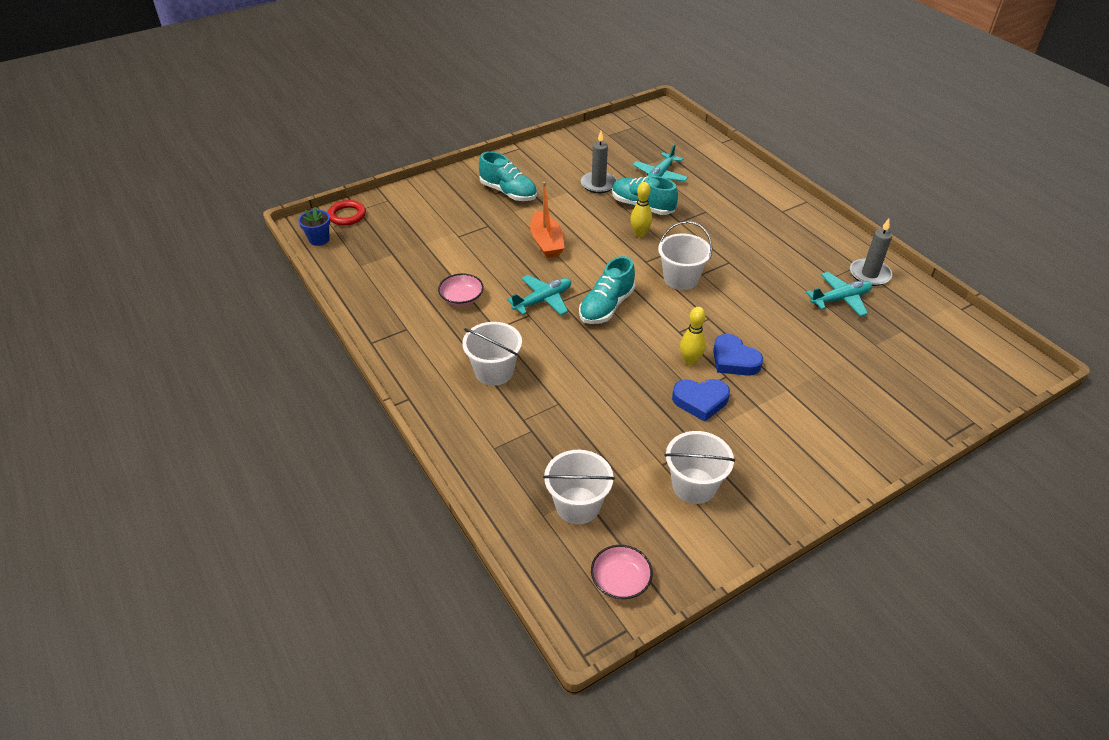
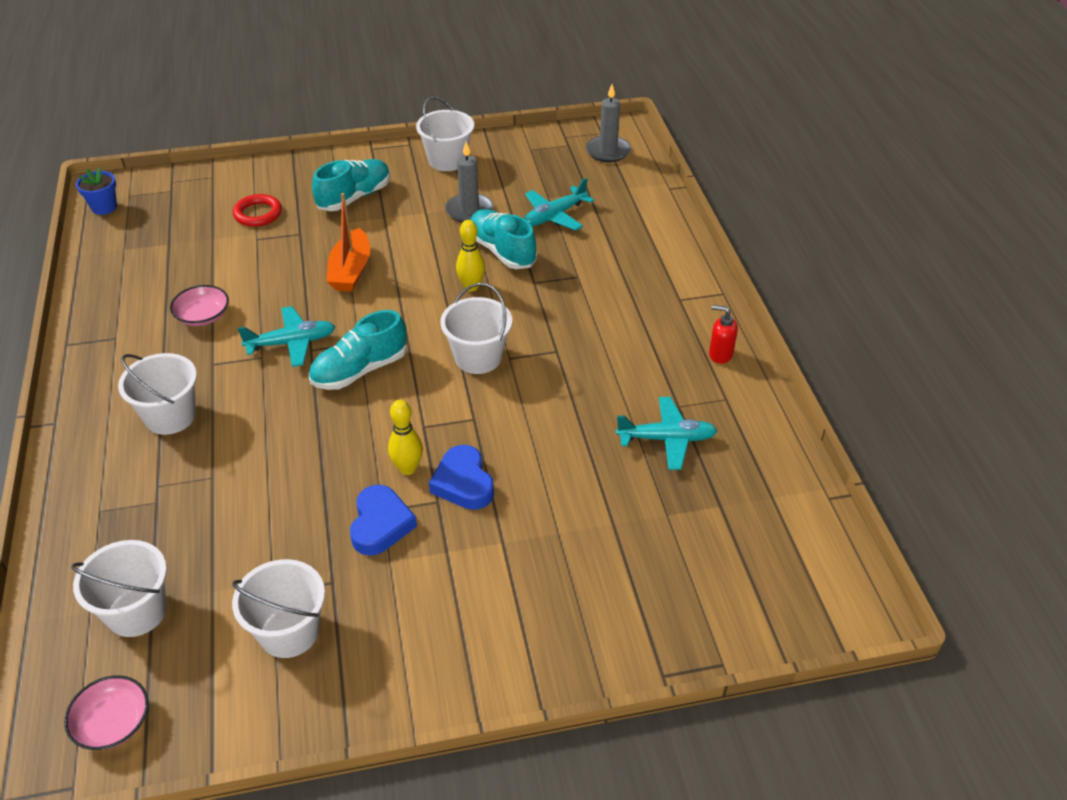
camera: 20 degrees right, 0 degrees up
red ring [327,200,366,226] -> red ring moved to [233,194,282,227]
turquoise shoe [479,151,537,201] -> turquoise shoe turned 105 degrees counterclockwise [312,159,390,211]
blue heart [672,379,730,422] -> blue heart turned 105 degrees counterclockwise [350,485,417,556]
grey candle [850,218,892,286] -> grey candle moved to [586,84,631,162]
none -> white bucket [416,96,474,171]
none -> red soap dispenser [709,305,738,364]

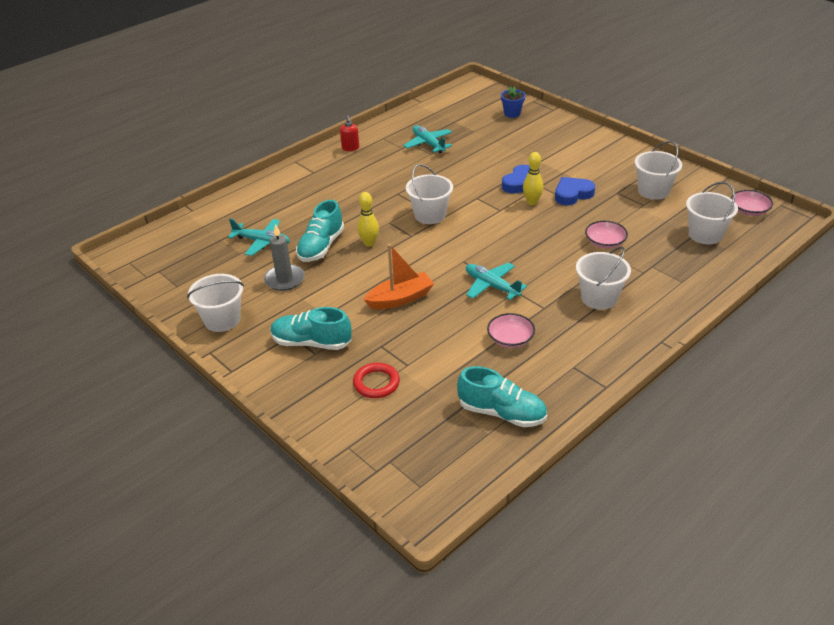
camera: 120 degrees left, 5 degrees down
blue flower pot [76,167,117,215] -> blue flower pot moved to [501,86,526,118]
turquoise shoe [309,310,407,390] -> turquoise shoe moved to [457,366,547,427]
grey candle [586,84,631,162] -> none
none -> pink bowl [585,221,628,249]

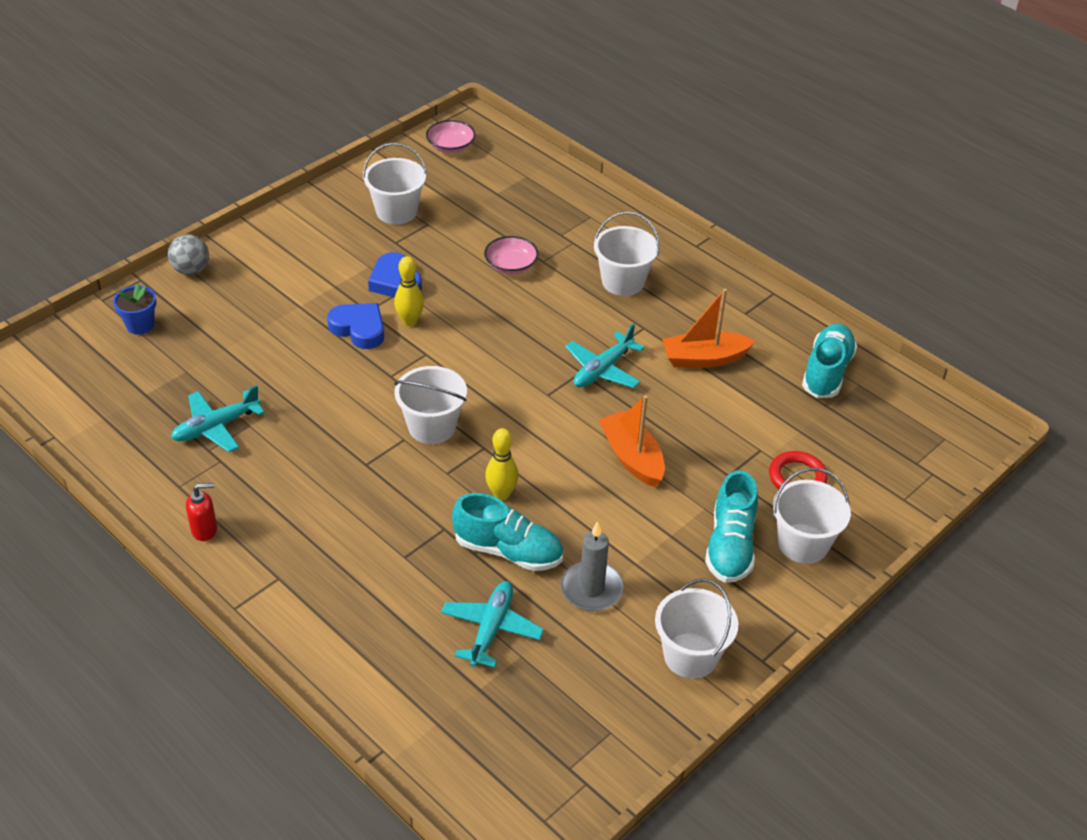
camera: 95 degrees left, 5 degrees up
pink bowl [487,313,535,348] -> orange boat [662,289,755,368]
white bucket [686,182,738,245] -> white bucket moved to [773,468,851,564]
none -> grey ball [168,234,209,275]

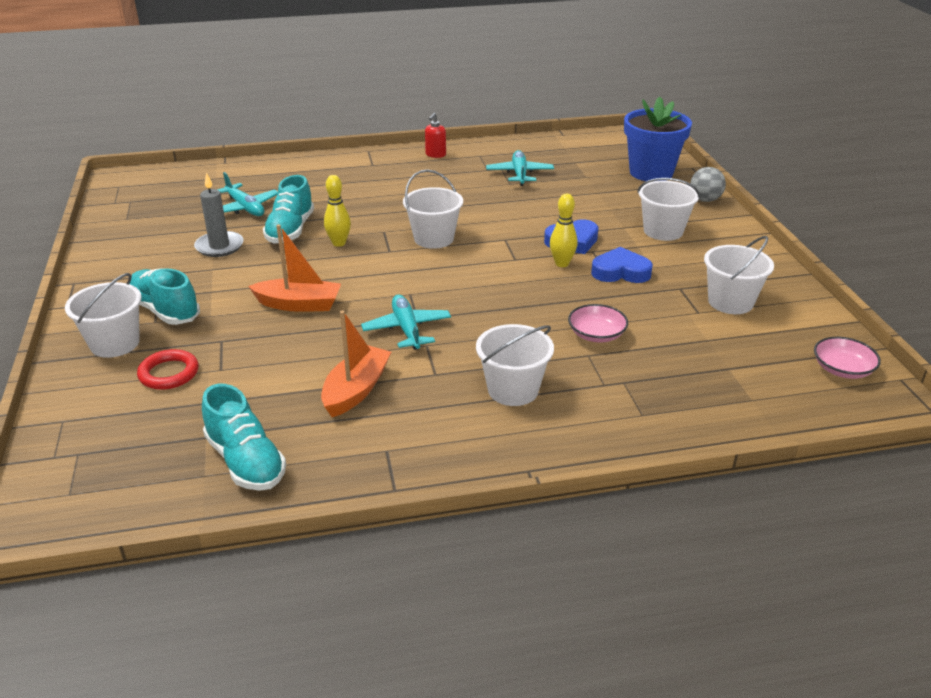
camera: 125 degrees right, 10 degrees down
blue flower pot [113,283,156,335] -> blue flower pot [624,97,692,181], size x2.03
turquoise shoe [452,493,563,571] -> turquoise shoe turned 45 degrees counterclockwise [263,175,314,244]
white bucket [655,578,738,679] -> white bucket moved to [637,178,700,241]

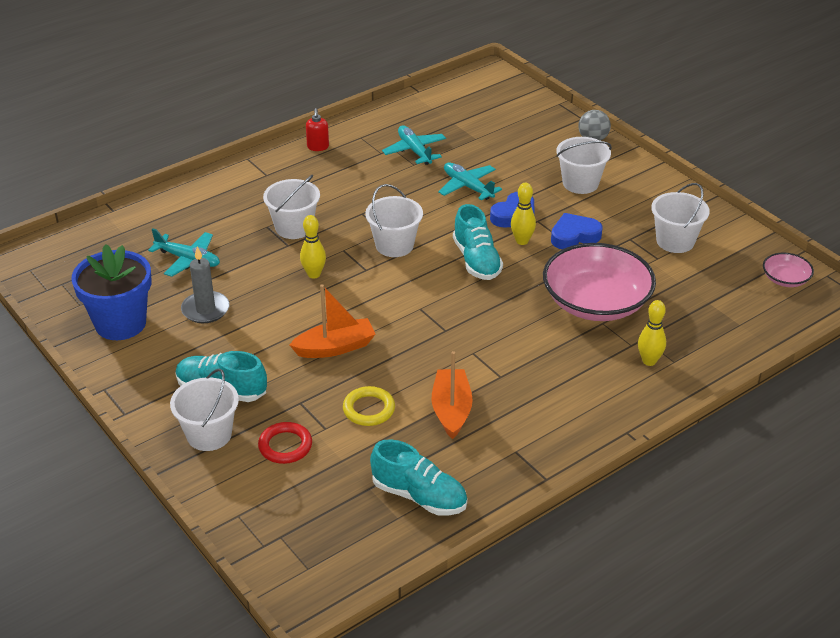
camera: 25 degrees left, 5 degrees up
turquoise shoe [263,175,314,244] -> turquoise shoe moved to [453,204,503,280]
turquoise plane [361,295,451,350] -> turquoise plane moved to [438,163,502,200]
white bucket [476,324,554,406] -> white bucket moved to [263,175,320,239]
pink bowl [568,304,628,343] -> pink bowl [543,243,656,321], size x2.18
blue flower pot [624,97,692,181] -> blue flower pot moved to [71,244,151,340]
none -> yellow ring [343,386,395,426]
none -> yellow bowling pin [638,300,666,366]

